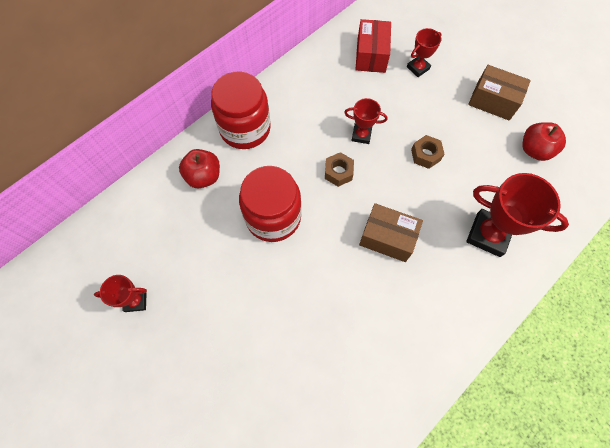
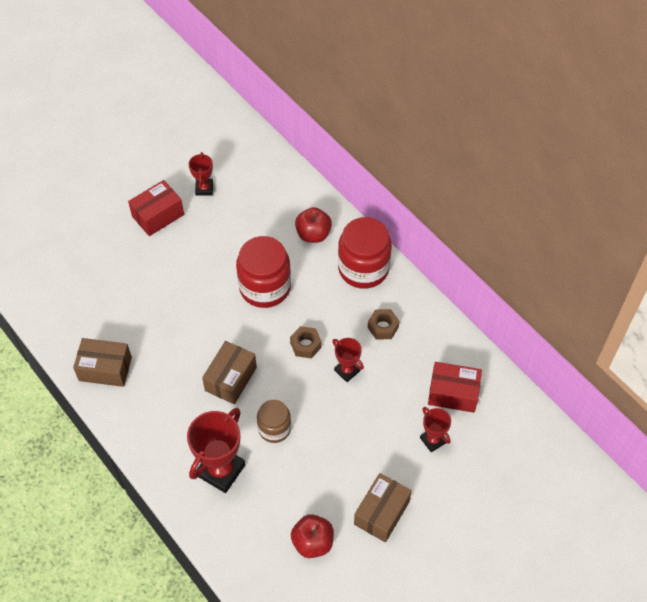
camera: 95 degrees right, 10 degrees down
red trophy [344,98,388,144] -> red trophy turned 60 degrees counterclockwise [332,338,364,382]
brown nut [411,135,444,169] -> brown nut moved to [368,309,400,339]
none -> brown box [73,338,132,387]
none -> red box [128,180,184,236]
none -> brown jar [257,400,291,443]

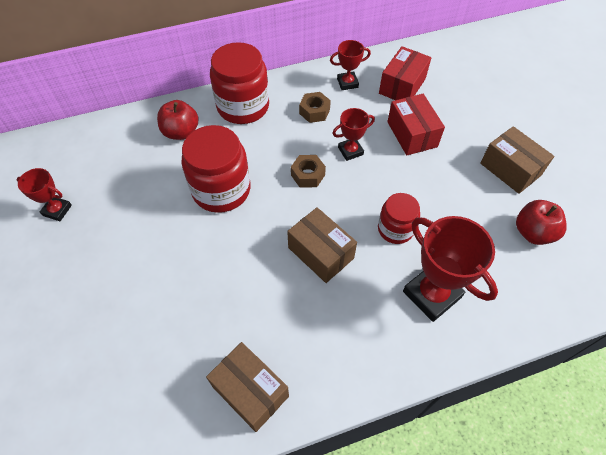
camera: 70 degrees left, 0 degrees up
brown box [73,338,132,387] -> brown box turned 75 degrees counterclockwise [206,342,289,432]
red box [128,180,184,236] -> red box moved to [387,94,445,155]
brown jar [257,400,291,443] -> red jar [378,193,420,244]
red trophy [420,407,451,452] -> red trophy moved to [330,40,371,90]

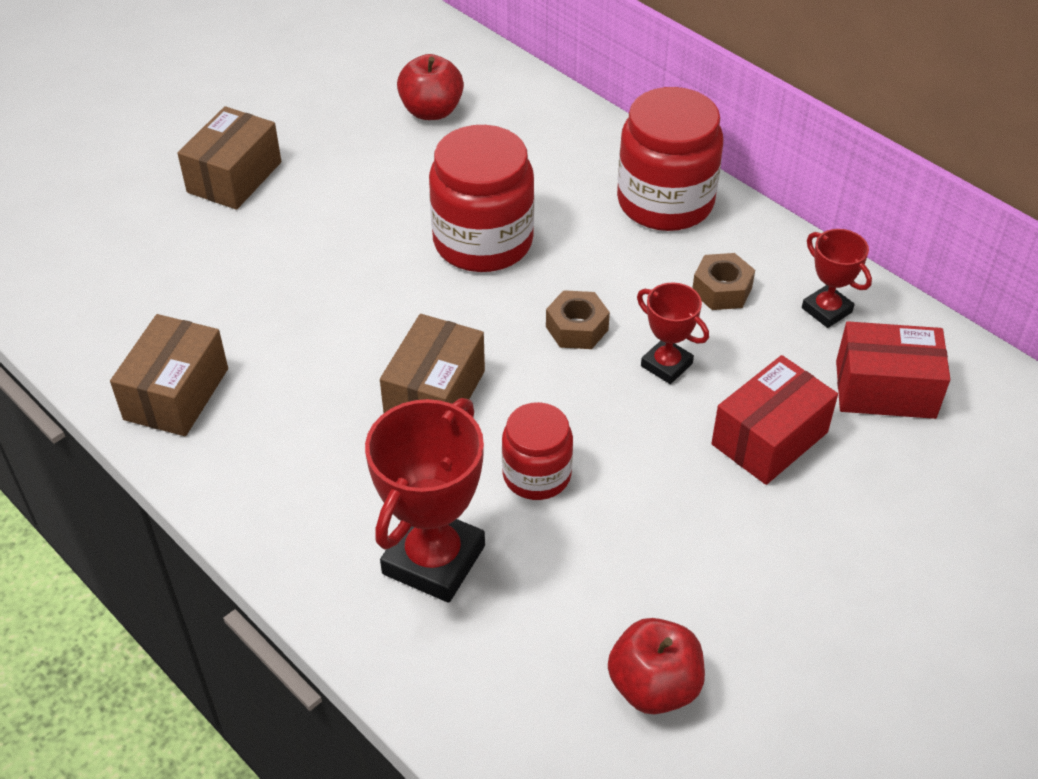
camera: 65 degrees right, 10 degrees down
red trophy [17,168,72,221] -> none
red apple [157,100,199,140] -> red apple moved to [397,54,464,120]
brown box [480,126,554,194] -> brown box moved to [177,106,281,210]

